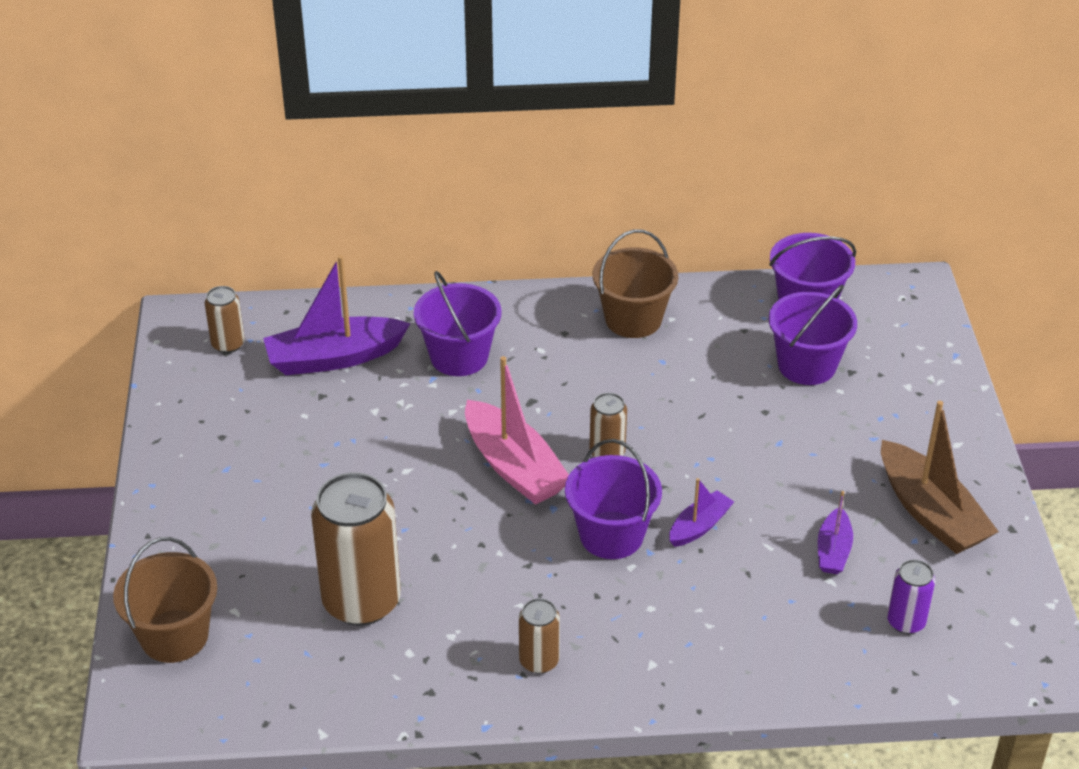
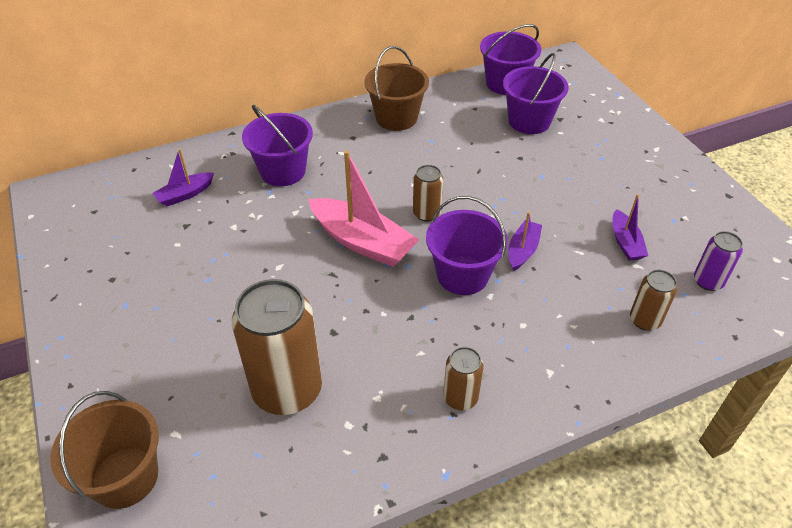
camera: 20 degrees left, 5 degrees up
brown can [205,286,245,353] -> brown can moved to [630,270,677,331]
purple boat [263,255,410,375] -> purple boat [153,149,214,206], size x0.54
brown boat [881,401,999,554] -> none

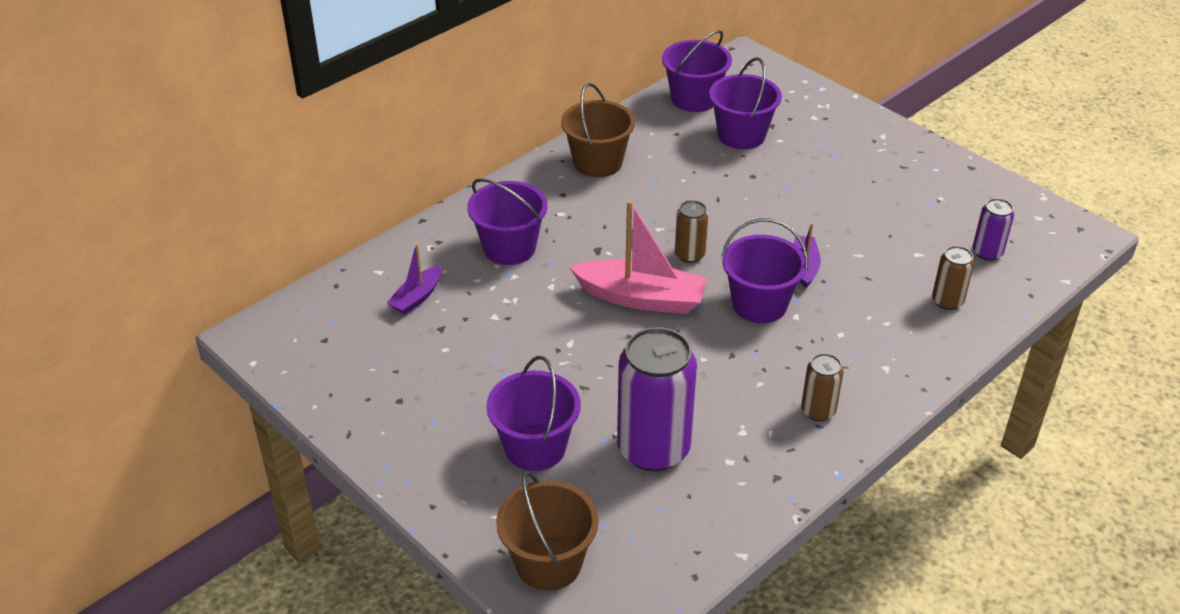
camera: 20 degrees left, 5 degrees down
brown can [232,279,322,415] -> purple can [617,327,697,471]
purple boat [612,194,648,260] -> none
none -> purple bucket [486,356,581,471]

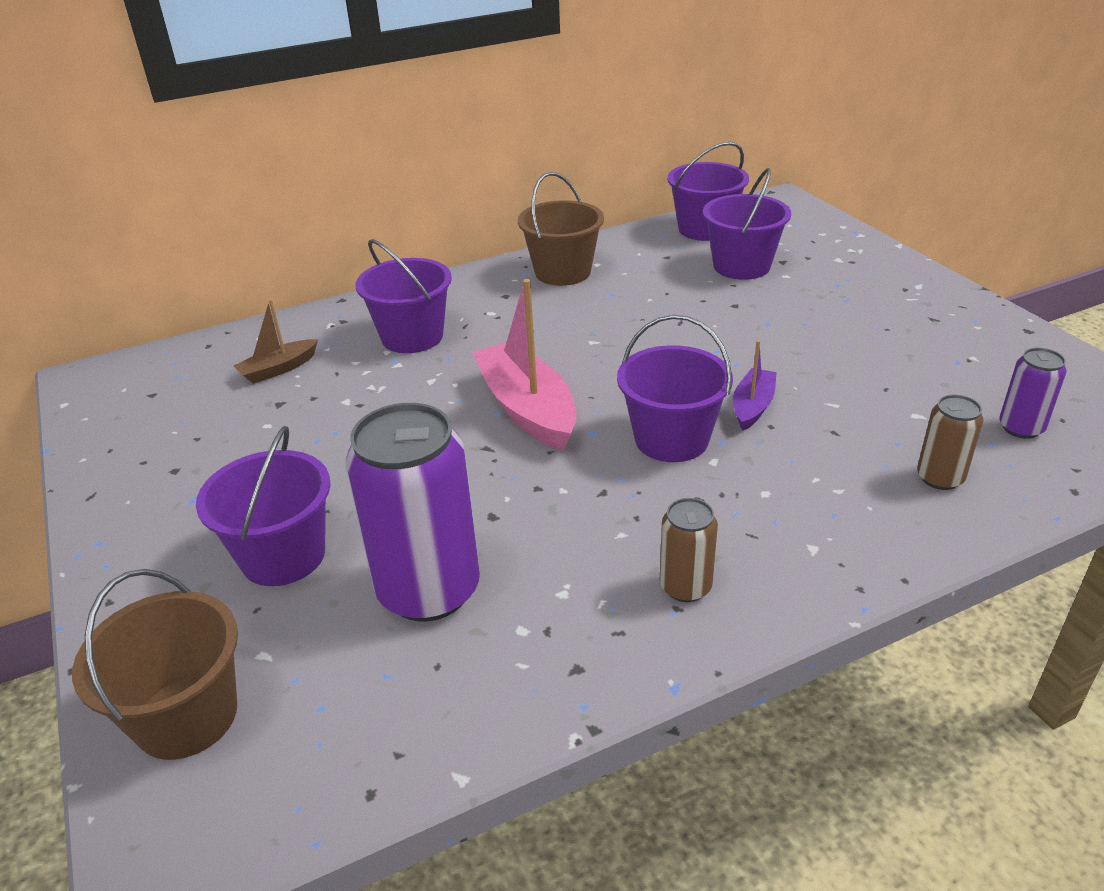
camera: 20 degrees right, 5 degrees down
purple boat [387,244,441,314] -> brown boat [234,299,318,384]
pink boat [570,201,708,314] -> pink boat turned 150 degrees counterclockwise [472,279,576,451]
brown can [675,200,708,263] -> none

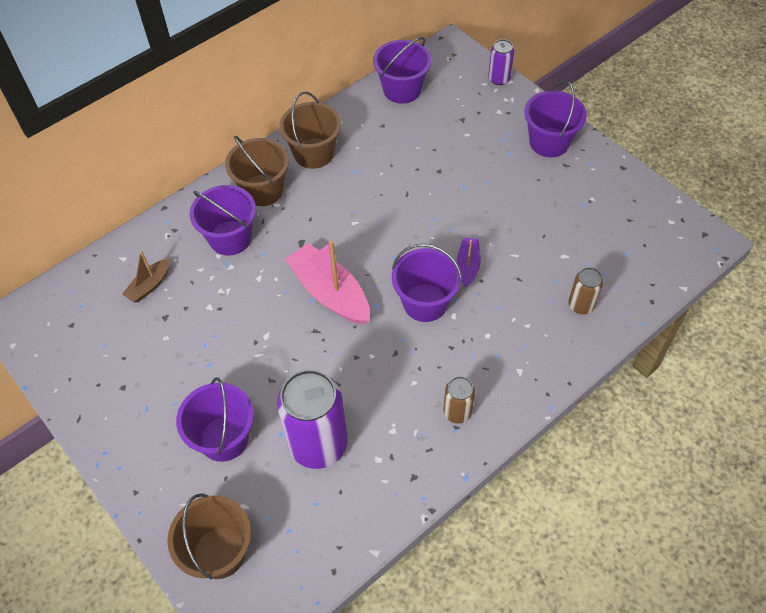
camera: 15 degrees left, 20 degrees up
purple bucket [703,168,791,280] -> purple bucket moved to [524,81,587,157]
purple can [999,348,1067,439] -> purple can moved to [488,39,514,85]
none -> brown bucket [225,136,289,206]

